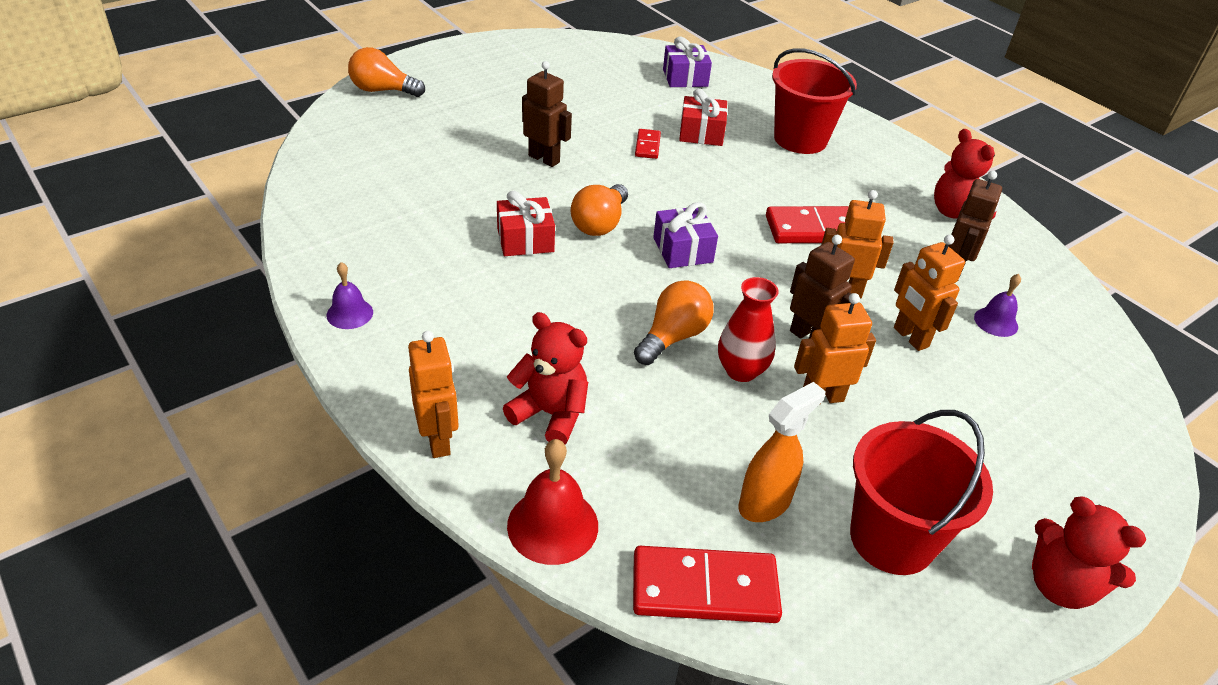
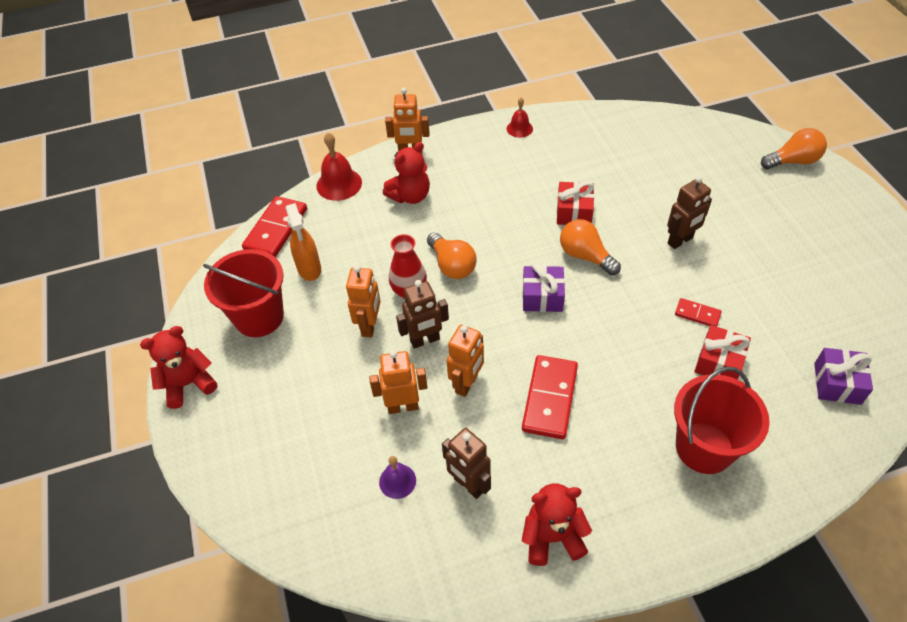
camera: 115 degrees right, 10 degrees up
purple bell [327,262,373,329] -> red bell [507,98,533,138]
orange light bulb [348,47,425,97] -> orange light bulb turned 45 degrees clockwise [761,128,827,169]

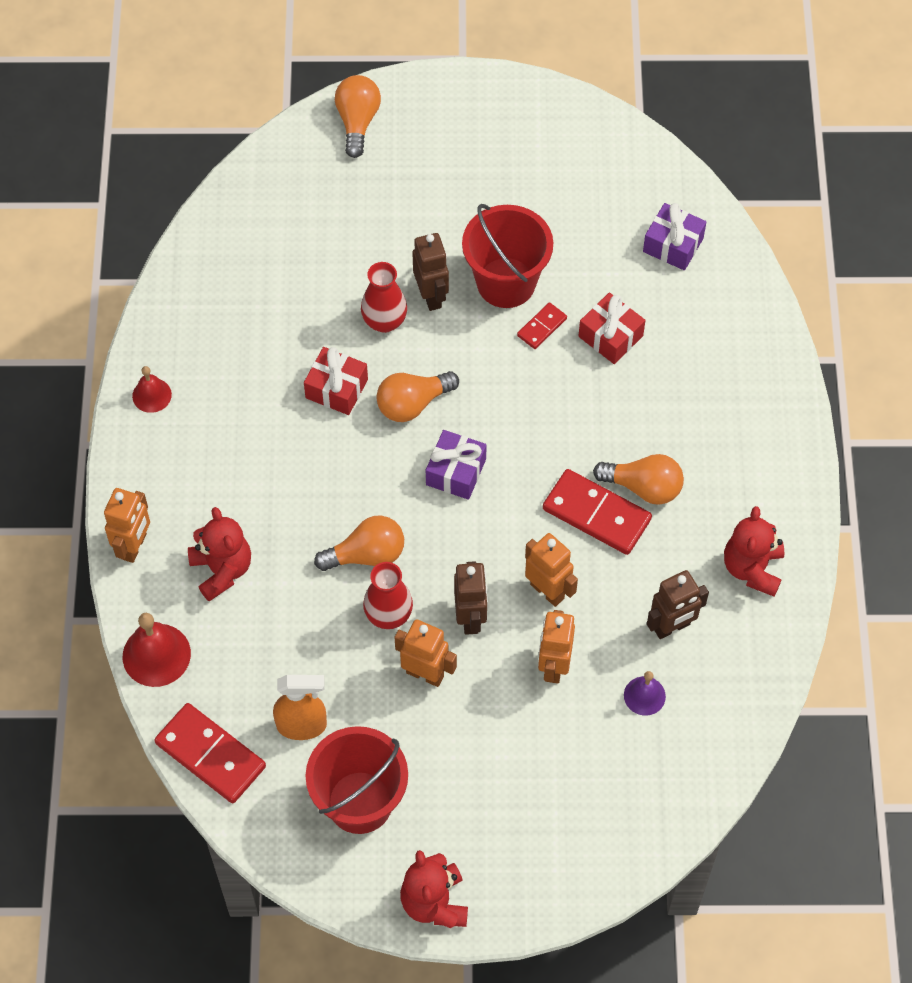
camera: 75 degrees left, 10 degrees up
red bucket [674,366,770,474] -> red bucket moved to [462,204,553,308]
none -> red vase [361,262,407,333]
none -> orange light bulb [593,454,684,505]

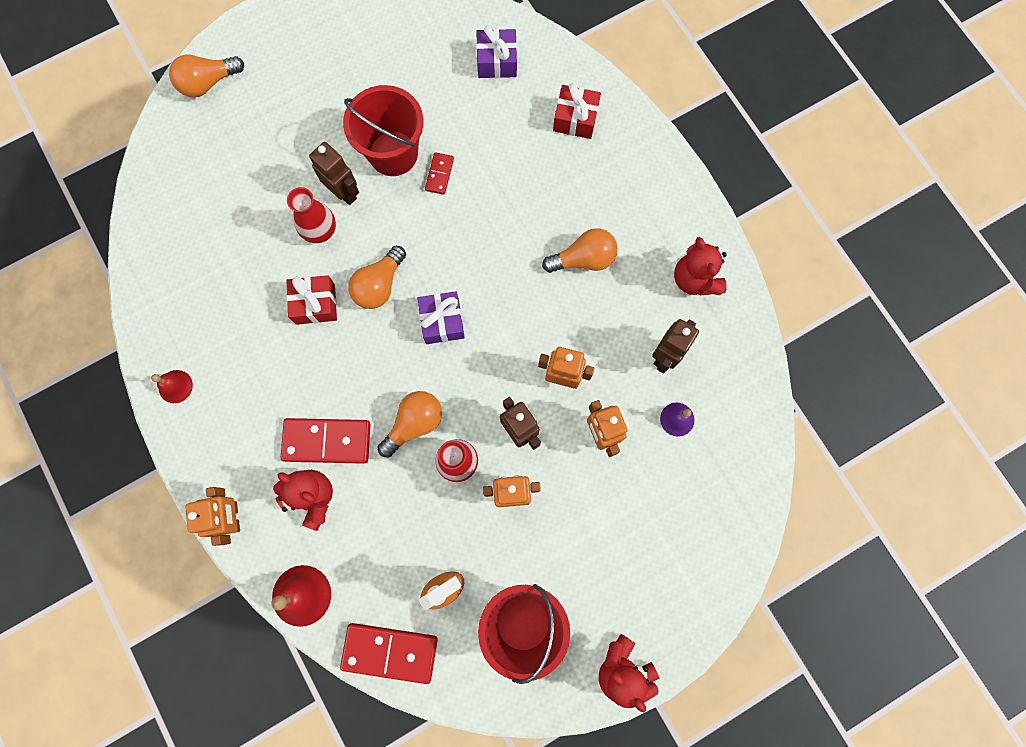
camera: 30 degrees left, 15 degrees up
orange light bulb [335,75,381,158] -> orange light bulb turned 90 degrees counterclockwise [169,55,244,97]
red domino [543,469,652,555] -> red domino moved to [281,418,370,464]
red gift [579,293,645,364] -> red gift moved to [553,83,601,139]

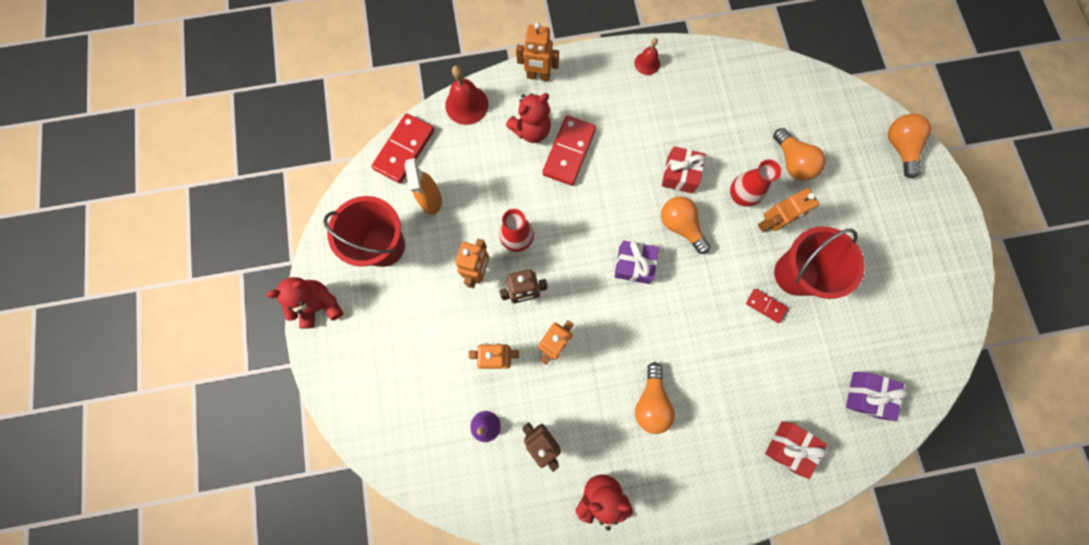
camera: 110 degrees right, 0 degrees up
brown robot [309,142,359,205] -> orange robot [758,188,819,232]
orange light bulb [377,391,442,458] -> orange light bulb moved to [773,128,826,180]

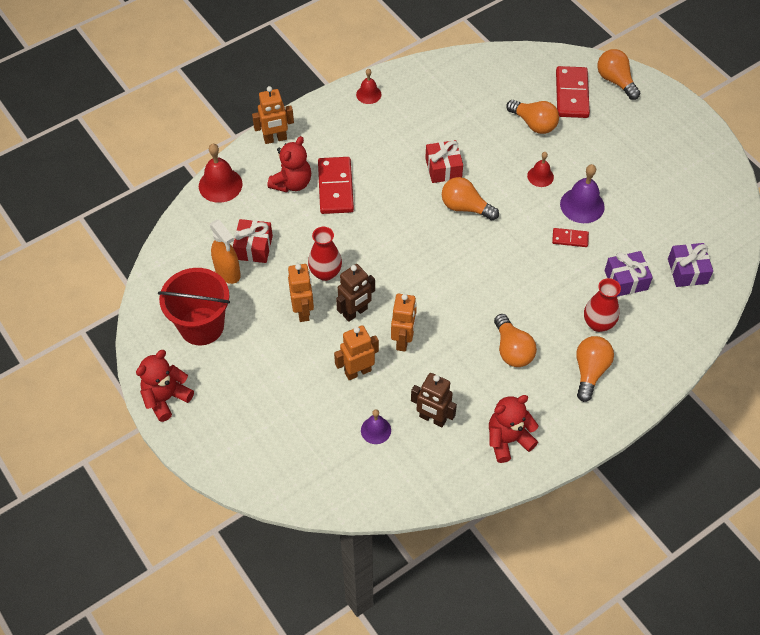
camera: 25 degrees left, 20 degrees down
red domino [371,113,435,183] -> red domino moved to [556,66,590,118]
purple gift [614,241,659,284] -> purple gift moved to [604,251,653,297]
red vase [730,159,781,207] -> red vase moved to [584,278,621,332]
orange robot [758,188,819,232] -> red bell [527,152,554,187]
red gift [765,421,827,479] -> red gift moved to [233,219,273,263]
red bucket [774,227,865,299] -> purple bell [560,164,605,223]
none -> orange light bulb [576,336,614,402]

